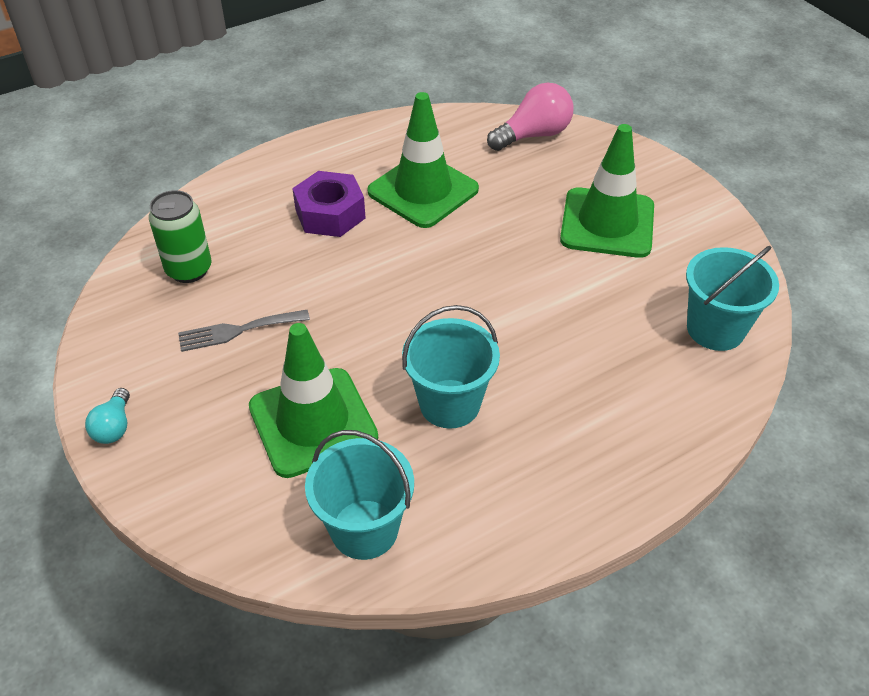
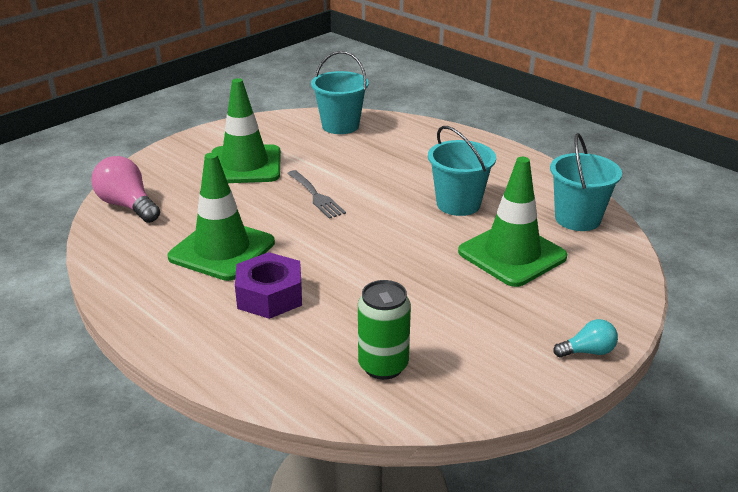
camera: 105 degrees left, 15 degrees down
grey fork [178,310,310,352] -> grey fork moved to [287,170,346,219]

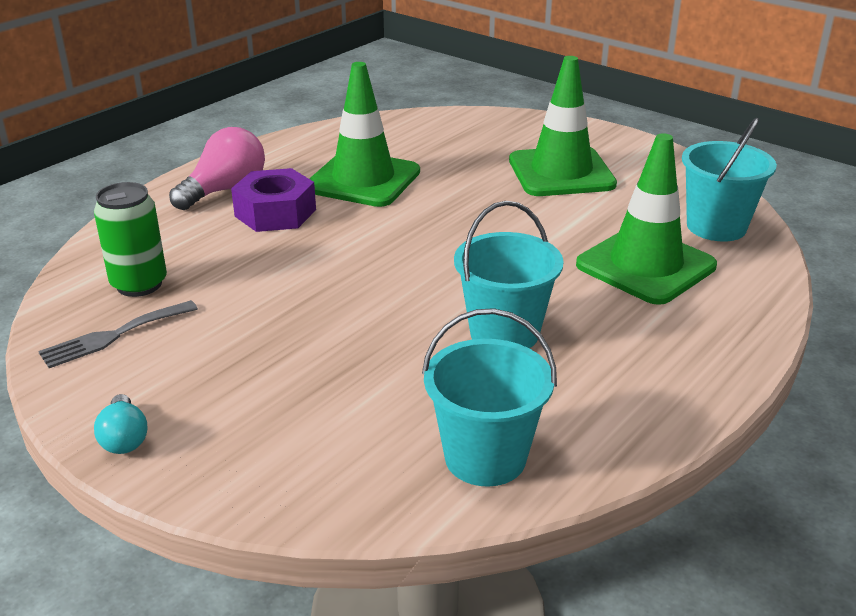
camera: 85 degrees right, 0 degrees up
pink light bulb [91,156,160,223] -> pink light bulb moved to [169,127,265,210]
grey fork [287,170,346,219] -> grey fork moved to [38,300,198,368]
green traffic cone [458,157,567,287] -> green traffic cone moved to [576,133,717,305]

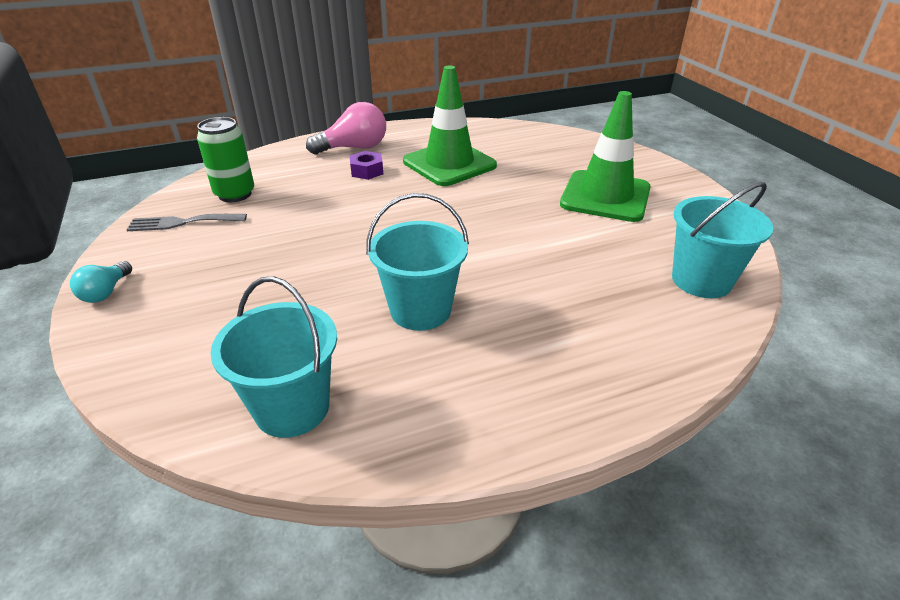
camera: 30 degrees right, 5 degrees up
purple nut [231,168,316,232] -> purple nut [350,151,383,180], size x0.59
green traffic cone [576,133,717,305] -> none

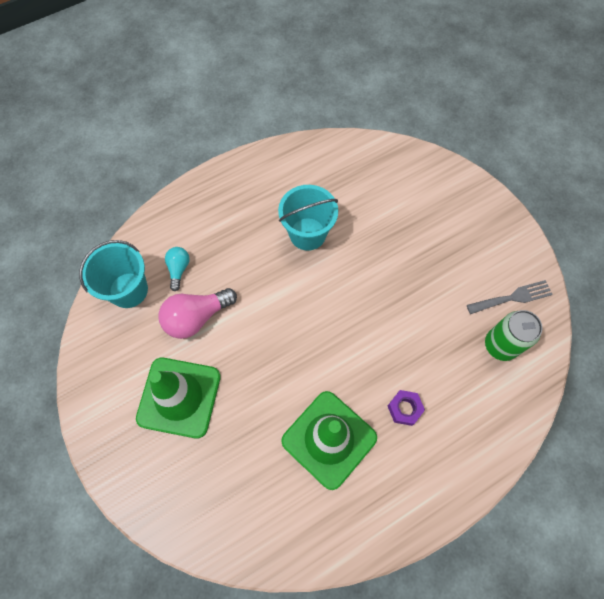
camera: 170 degrees right, 30 degrees up
turquoise light bulb [70,261,132,303] -> turquoise light bulb moved to [165,247,190,291]
turquoise bucket [211,276,337,438] -> none
pink light bulb [306,102,386,154] -> pink light bulb moved to [159,288,237,339]

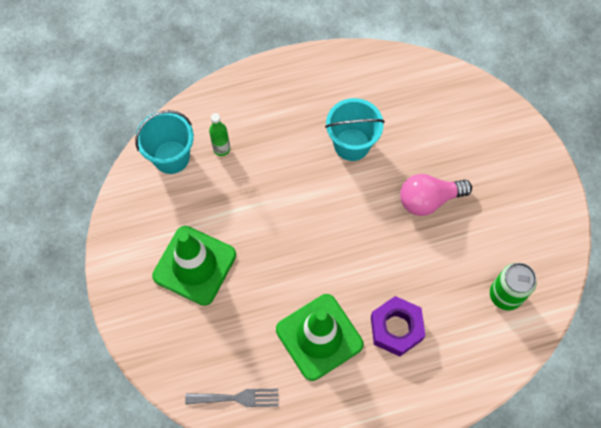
camera: 15 degrees right, 0 degrees up
pink light bulb [159,288,237,339] -> pink light bulb moved to [400,174,472,216]
turquoise light bulb [165,247,190,291] -> green bottle [209,113,230,156]
purple nut [388,390,425,426] -> purple nut [371,296,425,357], size x1.69
grey fork [467,280,553,314] -> grey fork moved to [185,389,278,407]

